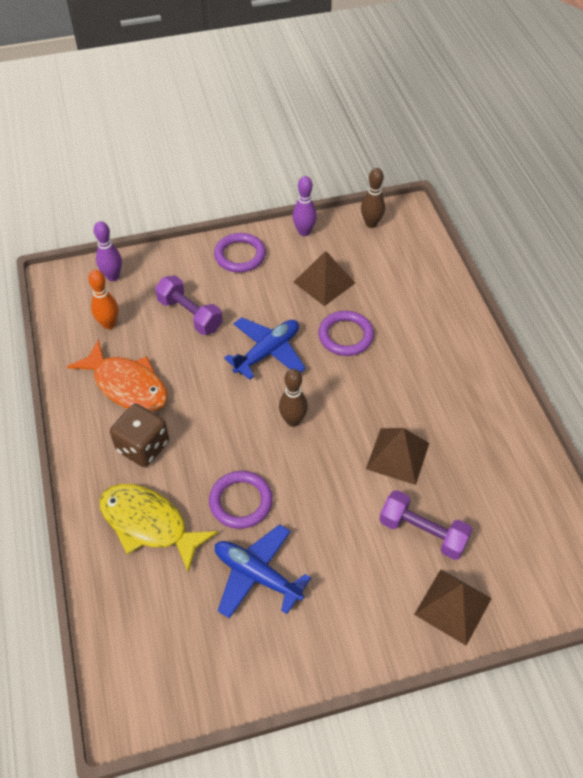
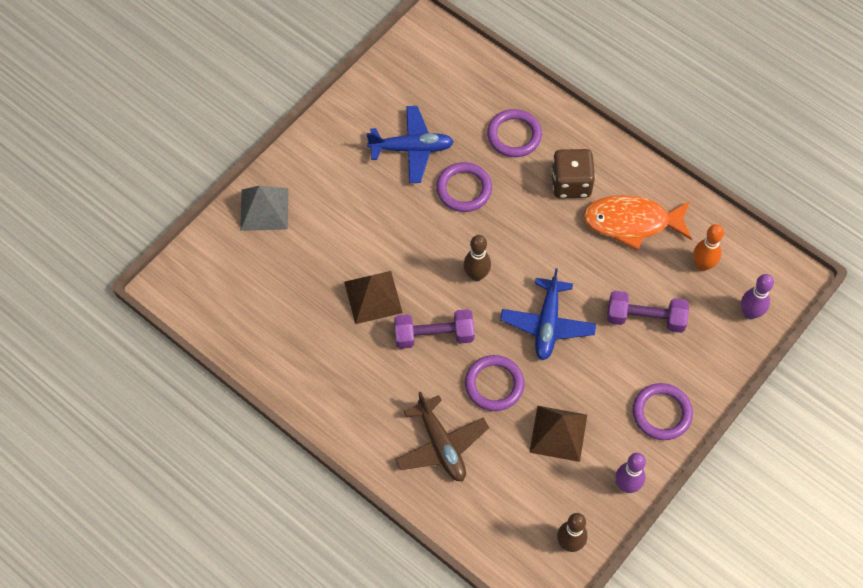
camera: 145 degrees right, 10 degrees up
yellow fish [100,484,218,573] -> purple ring [487,109,542,157]
purple dumbbell [379,490,473,560] -> purple dumbbell moved to [394,309,475,349]
brown pyramid [414,569,492,646] -> grey pyramid [240,186,288,231]
none -> brown plane [395,392,489,482]

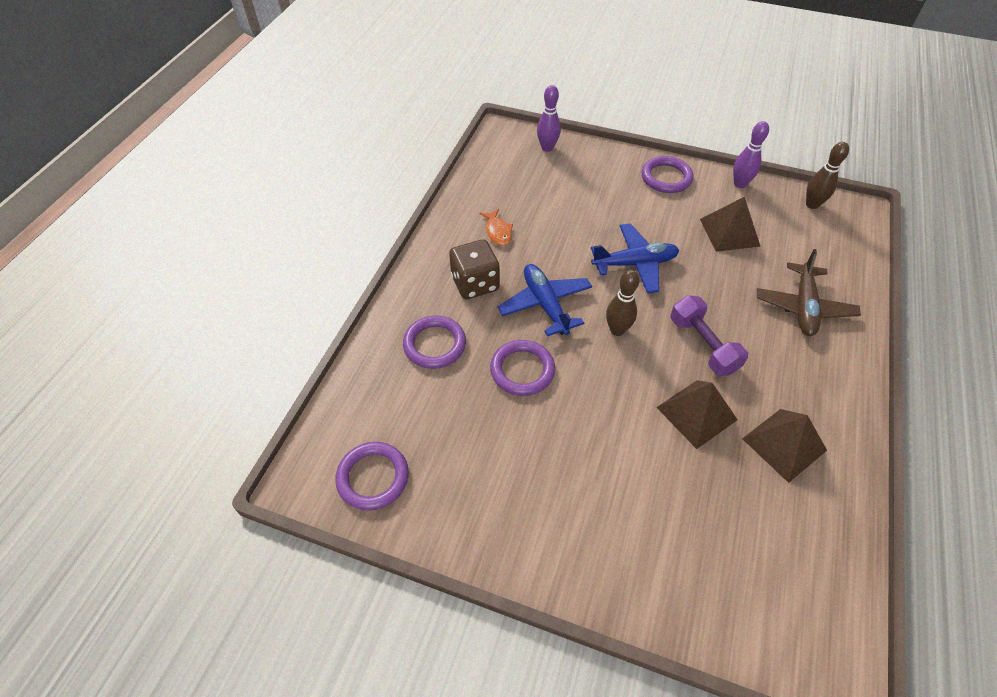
camera: 110 degrees left, 10 degrees down
grey pyramid [240,186,288,231] -> none
blue plane [366,106,454,183] -> blue plane moved to [498,264,592,336]
brown plane [395,392,489,482] -> brown plane turned 150 degrees clockwise [757,249,861,336]
purple ring [465,355,524,411] -> purple ring moved to [335,442,409,511]
orange fish [583,195,692,250] -> orange fish [479,209,513,246], size x0.49
purple dumbbell [607,291,689,333] -> none
orange bowling pin [693,224,724,271] -> none
none -> brown pyramid [742,409,827,483]

